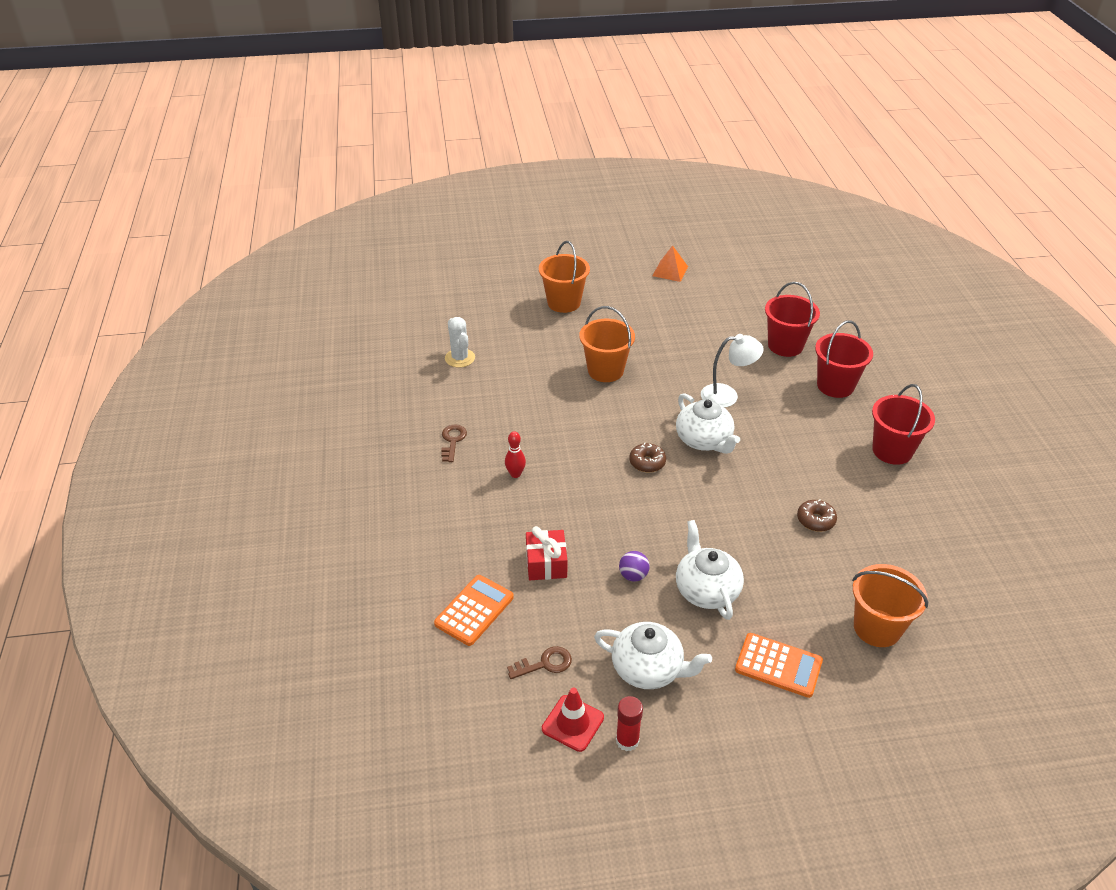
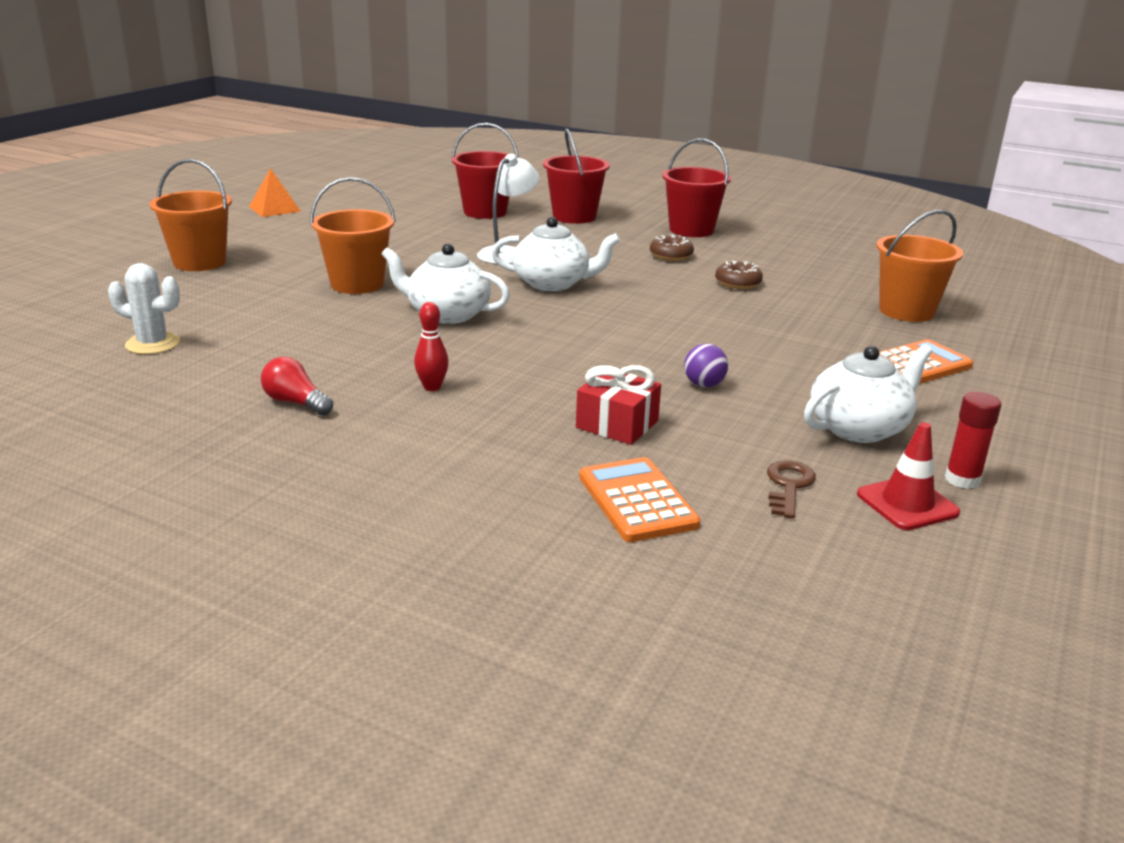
camera: 55 degrees left, 15 degrees down
brown key [441,424,467,462] -> red light bulb [261,357,333,416]
brown donut [629,443,666,472] -> brown donut moved to [650,235,694,261]
white teapot [676,520,744,620] -> white teapot moved to [381,243,510,324]

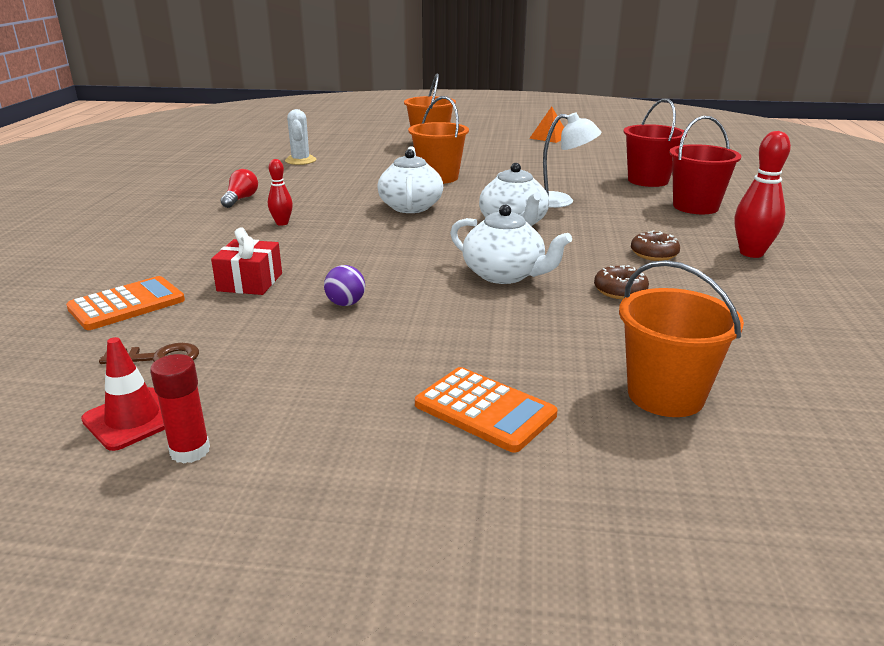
camera: 70 degrees right, 0 degrees up
red bucket [662,139,731,237] -> red bowling pin [735,131,791,258]
white teapot [804,344,932,443] -> white teapot moved to [450,205,572,284]

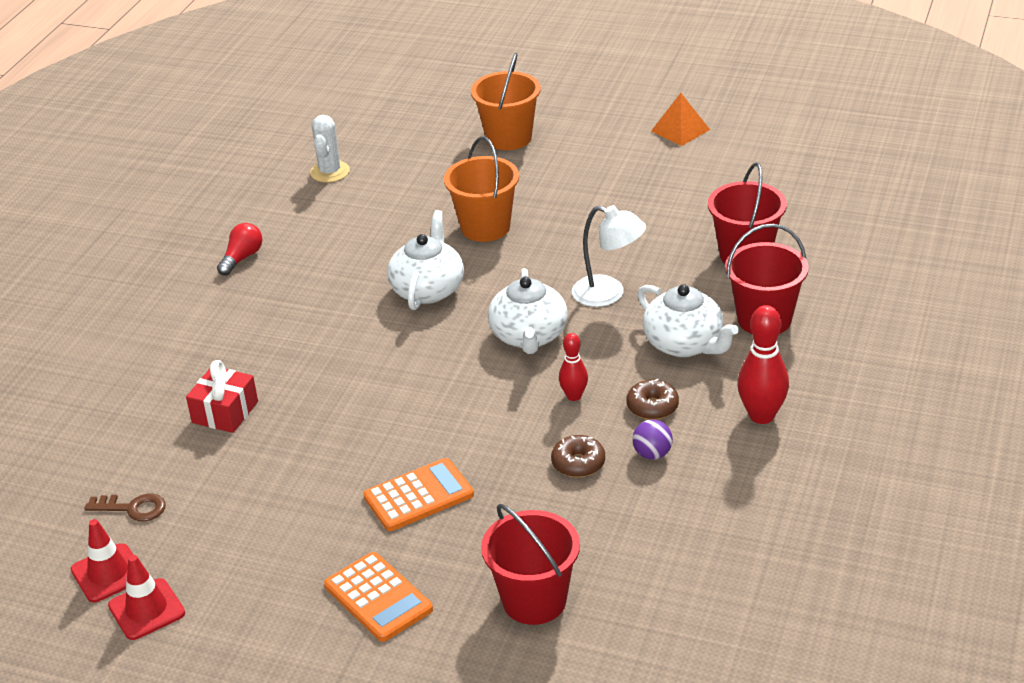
camera: 15 degrees right, 10 degrees up
orange calculator [66,276,185,330] -> orange calculator moved to [363,458,474,531]
red glue stick [150,354,210,463] -> red traffic cone [108,555,185,640]
red bowling pin [268,159,293,226] -> red bowling pin moved to [559,333,588,401]
purple ball [324,265,365,306] -> purple ball moved to [632,420,673,460]
white teapot [450,205,572,284] -> white teapot moved to [637,284,739,357]
orange bucket [619,260,744,417] -> red bucket [481,504,580,625]

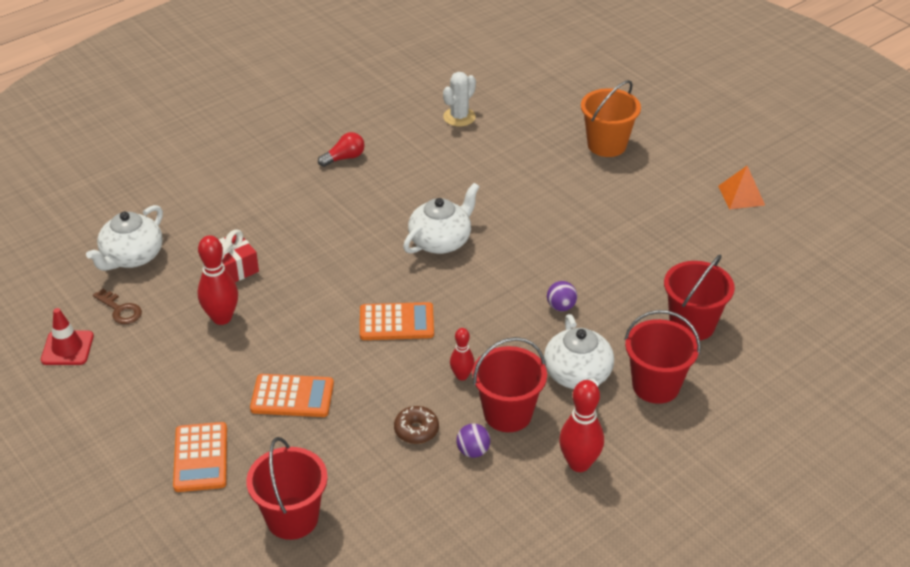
camera: 30 degrees right, 5 degrees up
red traffic cone [108,555,185,640] -> none
orange bucket [444,136,519,242] -> none
white teapot [488,268,568,354] -> white teapot moved to [86,205,163,271]
white lamp [572,205,646,307] -> purple ball [547,281,577,311]
brown donut [626,379,679,420] -> red bucket [472,337,547,432]
none -> red bowling pin [198,236,238,325]
none -> orange calculator [360,302,434,340]

